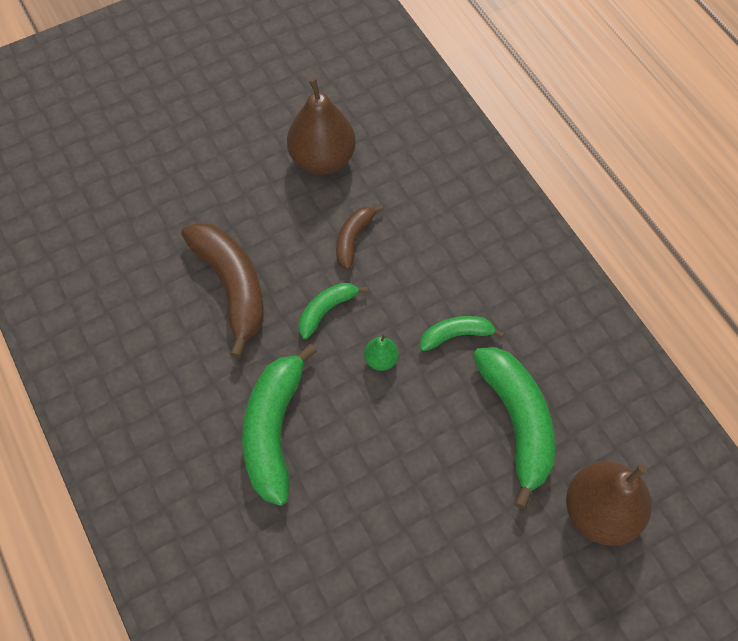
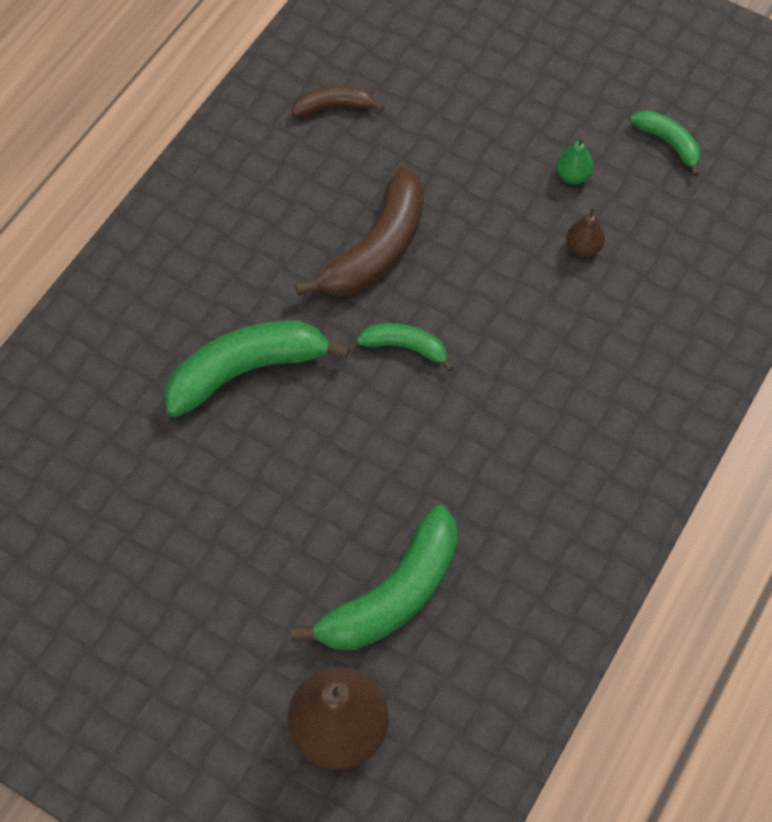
camera: 60 degrees right, 0 degrees up
brown pear [287,77,356,174] -> brown pear [566,207,605,257], size x0.46
brown banana [336,205,384,270] -> brown banana moved to [292,85,384,117]
green pear [364,334,399,371] -> green pear moved to [556,138,594,184]
green banana [420,316,504,351] -> green banana moved to [630,110,700,176]

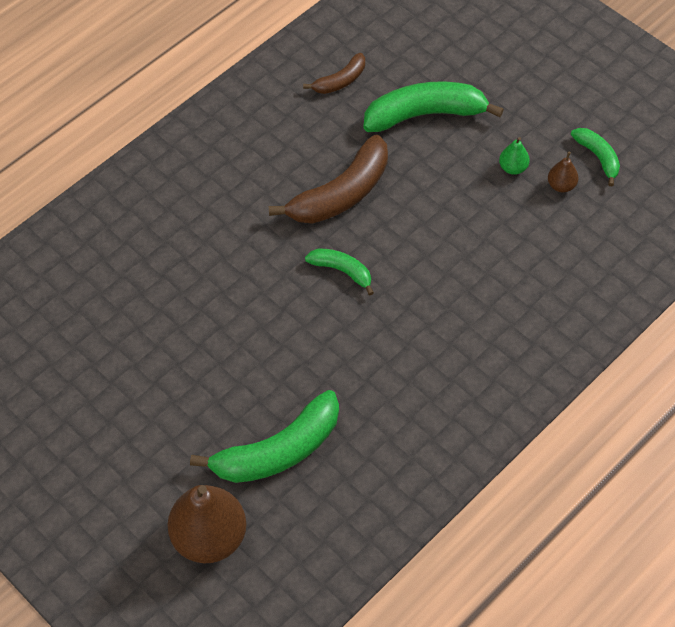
camera: 15 degrees right, 5 degrees down
green banana [164,321,350,417] -> green banana moved to [363,81,504,132]
brown banana [292,85,384,117] -> brown banana turned 135 degrees clockwise [303,53,365,94]
brown pear [566,207,605,257] -> brown pear moved to [548,152,579,192]

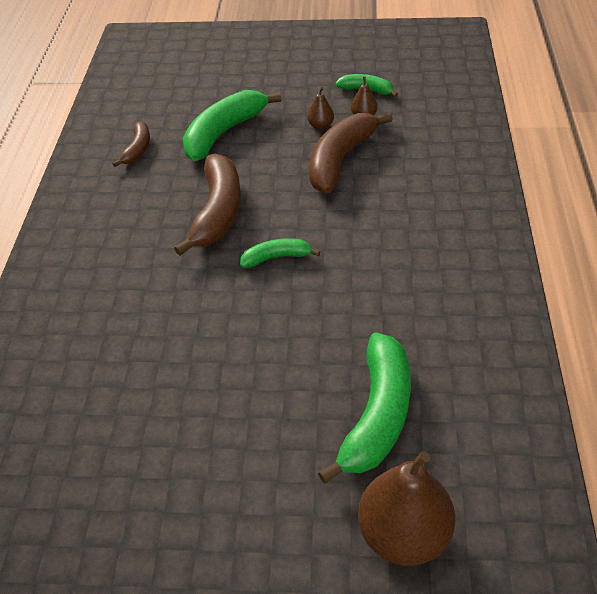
camera: 40 degrees left, 10 degrees down
green pear [499,137,530,175] -> brown pear [307,87,334,130]
none -> brown banana [309,112,393,193]

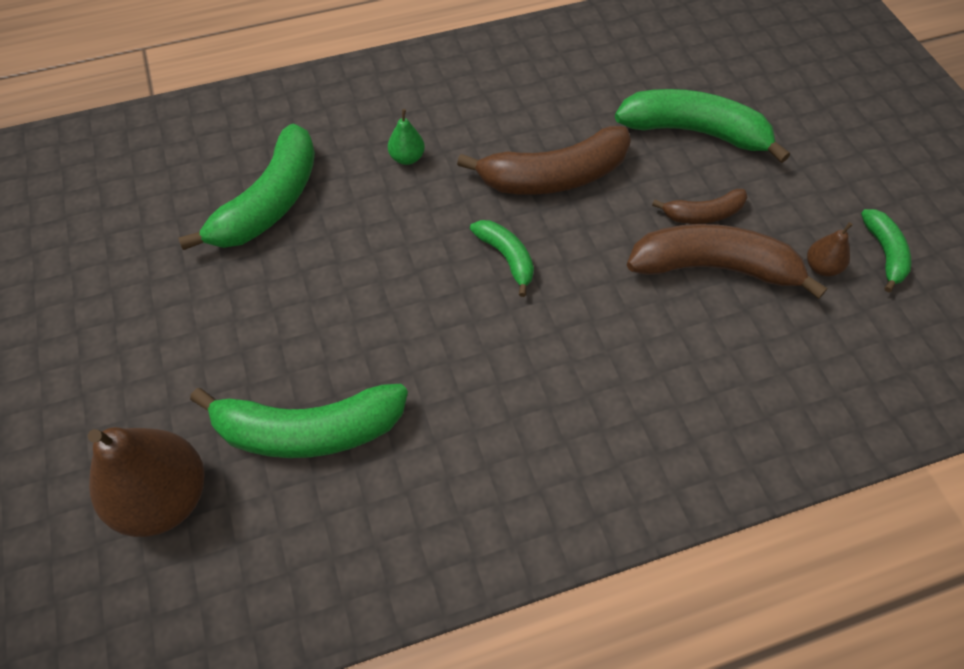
camera: 65 degrees right, 10 degrees up
brown banana [112,121,150,167] -> brown banana moved to [652,189,747,224]
brown pear [307,87,334,130] -> none
none -> green banana [178,124,315,250]
none -> green pear [388,109,425,165]

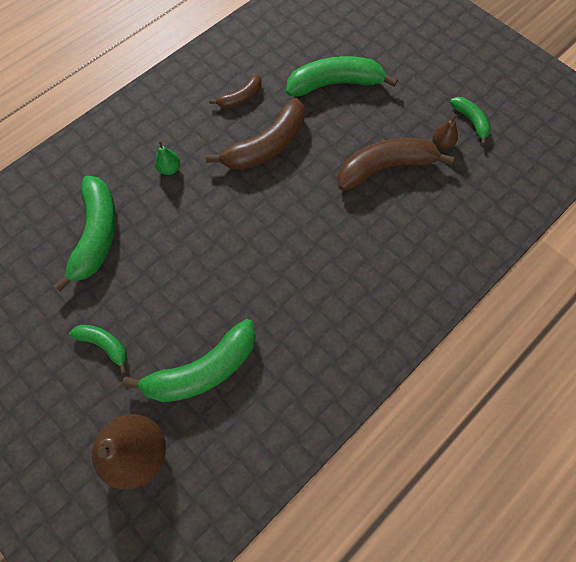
camera: 25 degrees left, 10 degrees up
green banana [470,220,534,297] -> green banana moved to [69,325,127,374]
brown banana [652,189,747,224] -> brown banana moved to [209,74,261,108]

